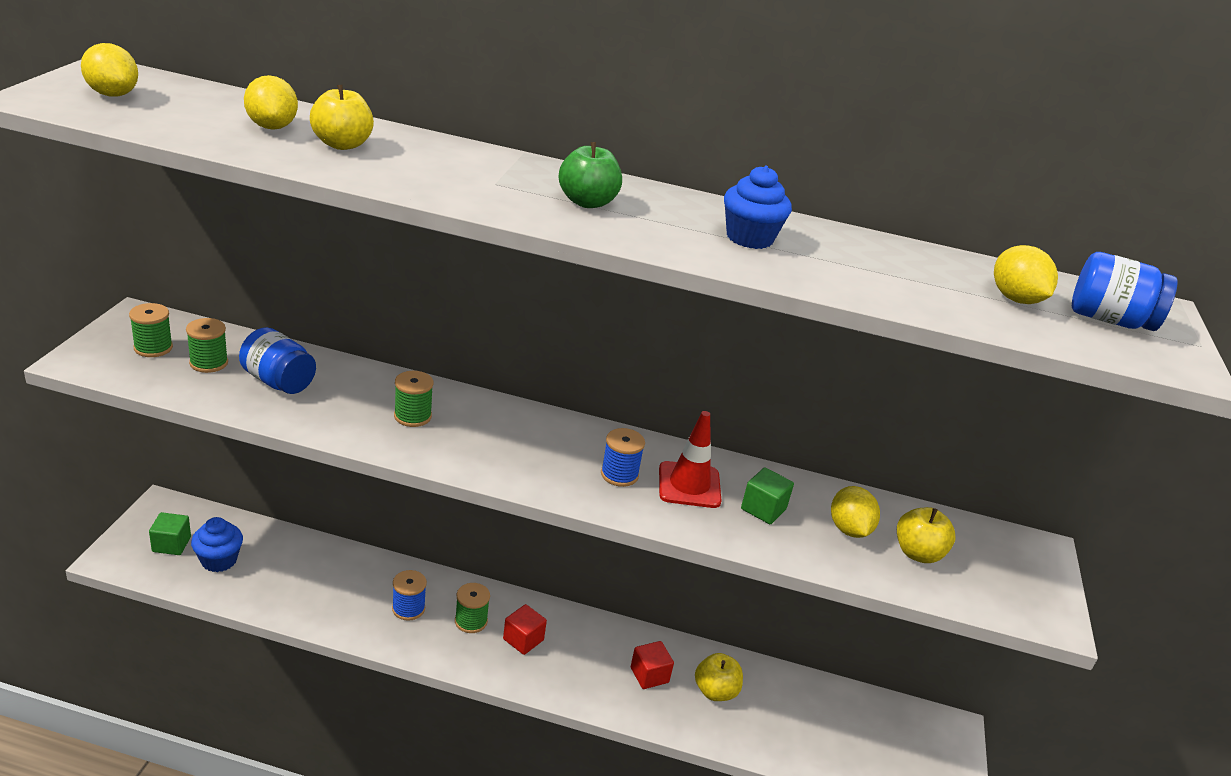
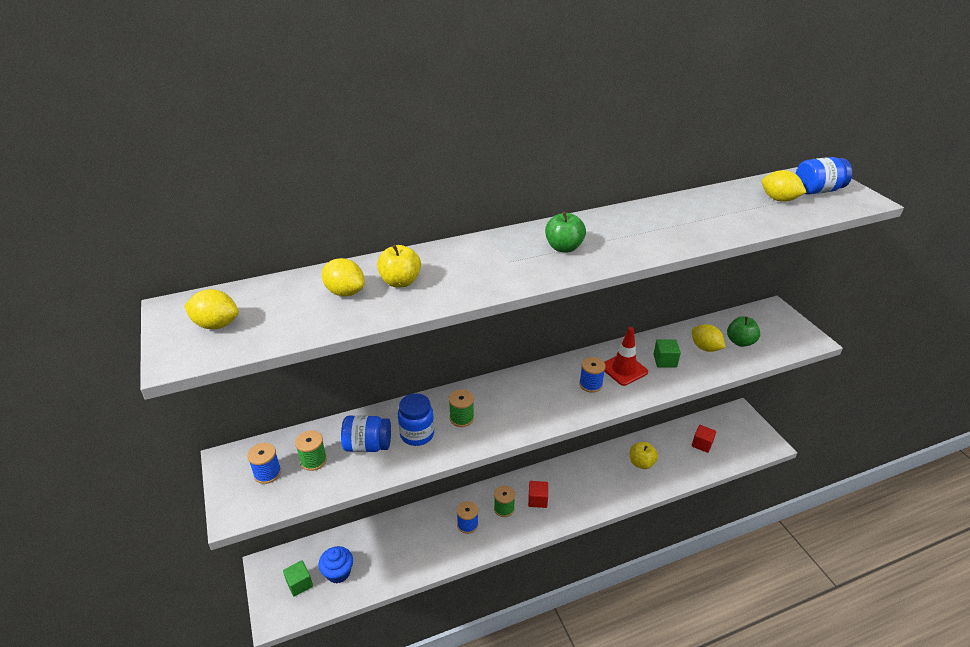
camera: 30 degrees left, 5 degrees up
green spool [129,303,173,357] -> blue spool [247,443,281,484]
red cube [631,641,674,689] -> red cube moved to [692,425,716,453]
blue cupcake [724,166,792,249] -> none
yellow apple [897,507,956,563] -> green apple [727,316,760,347]
none -> blue jar [398,393,434,446]

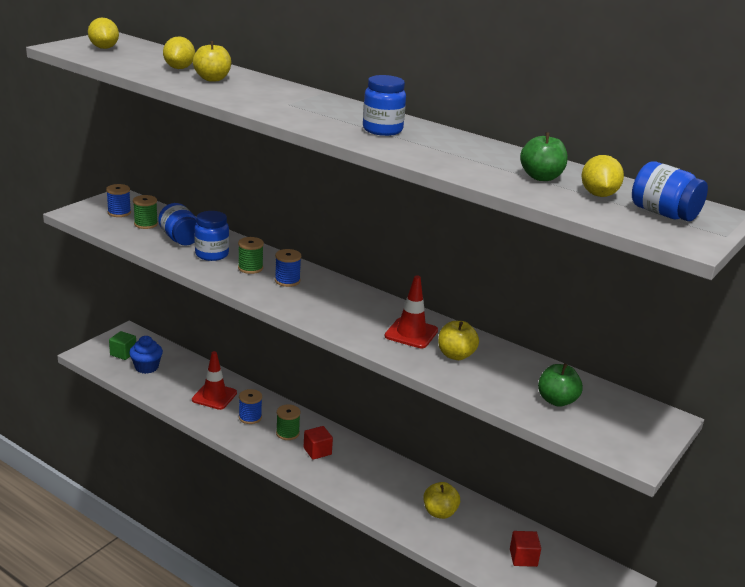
camera: 55 degrees right, 10 degrees down
green apple [545,212,586,252] -> green apple moved to [520,133,568,181]
blue spool [579,357,606,393] -> blue spool moved to [275,249,301,287]
green cube [653,339,681,368] -> yellow apple [438,321,479,360]
yellow lemon [692,324,726,352] -> none
none -> red traffic cone [192,351,237,410]
none -> blue jar [363,75,406,136]

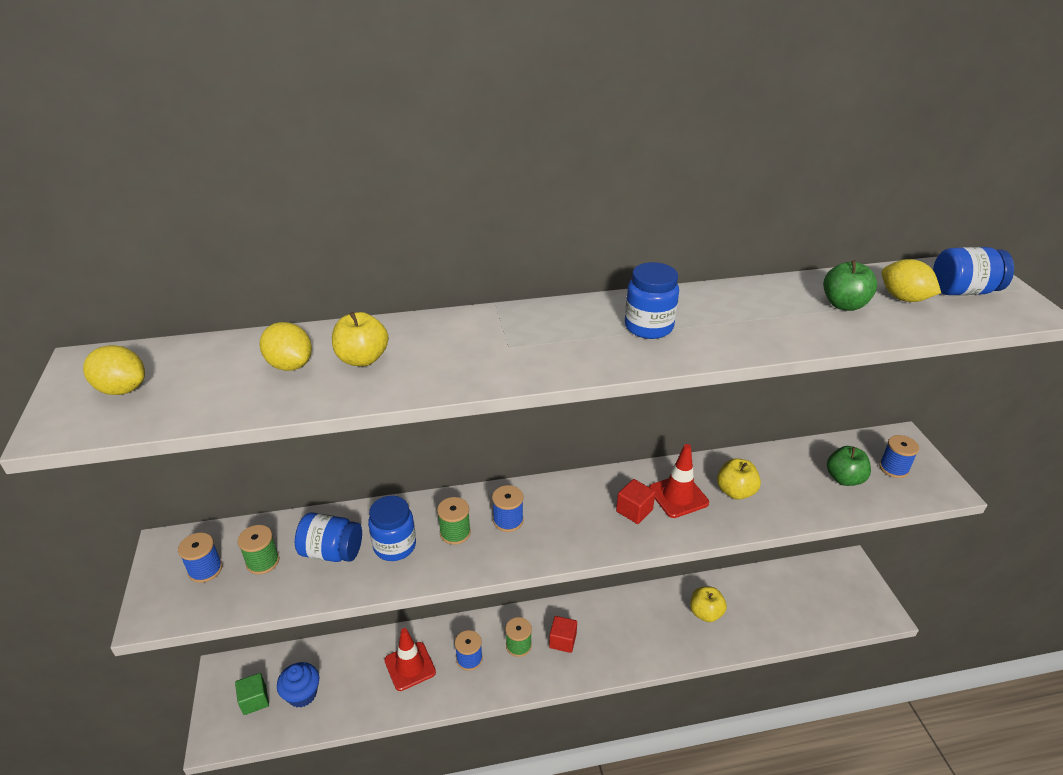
camera: 45 degrees left, 10 degrees up
red cube [510,531,541,567] -> red cube moved to [616,479,656,524]
none -> blue spool [879,435,919,478]

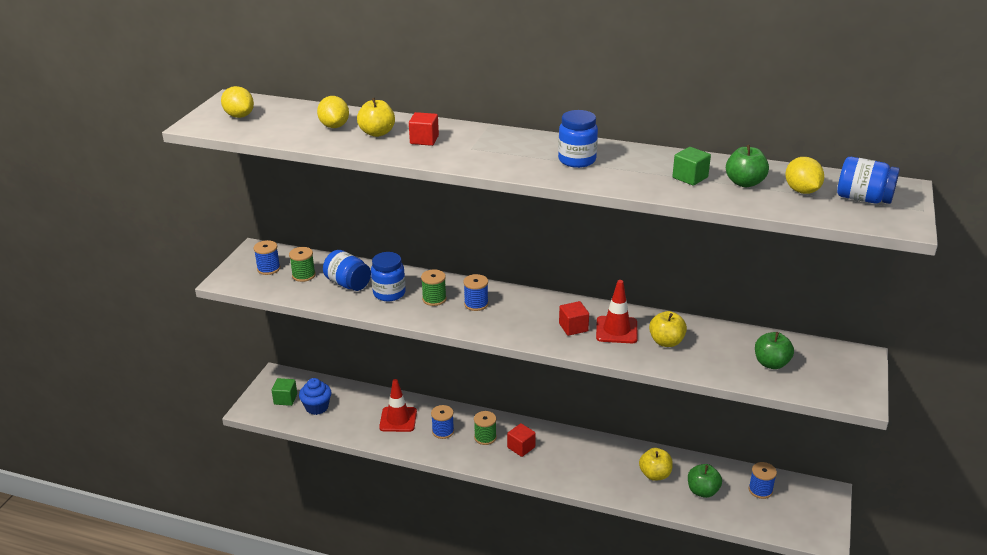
camera: 30 degrees right, 5 degrees down
blue spool [879,435,919,478] -> blue spool moved to [749,462,777,499]
none -> red cube [409,112,439,146]
none -> green cube [672,147,711,186]
none -> green apple [688,464,722,498]

